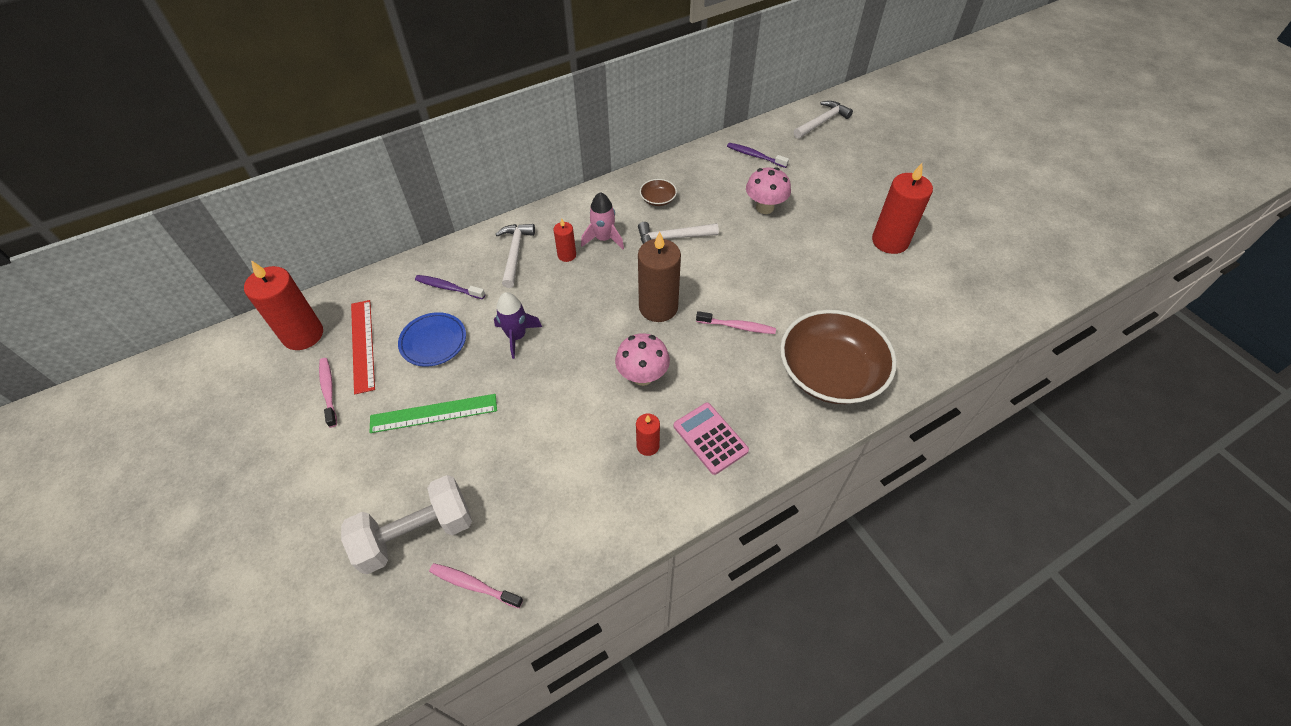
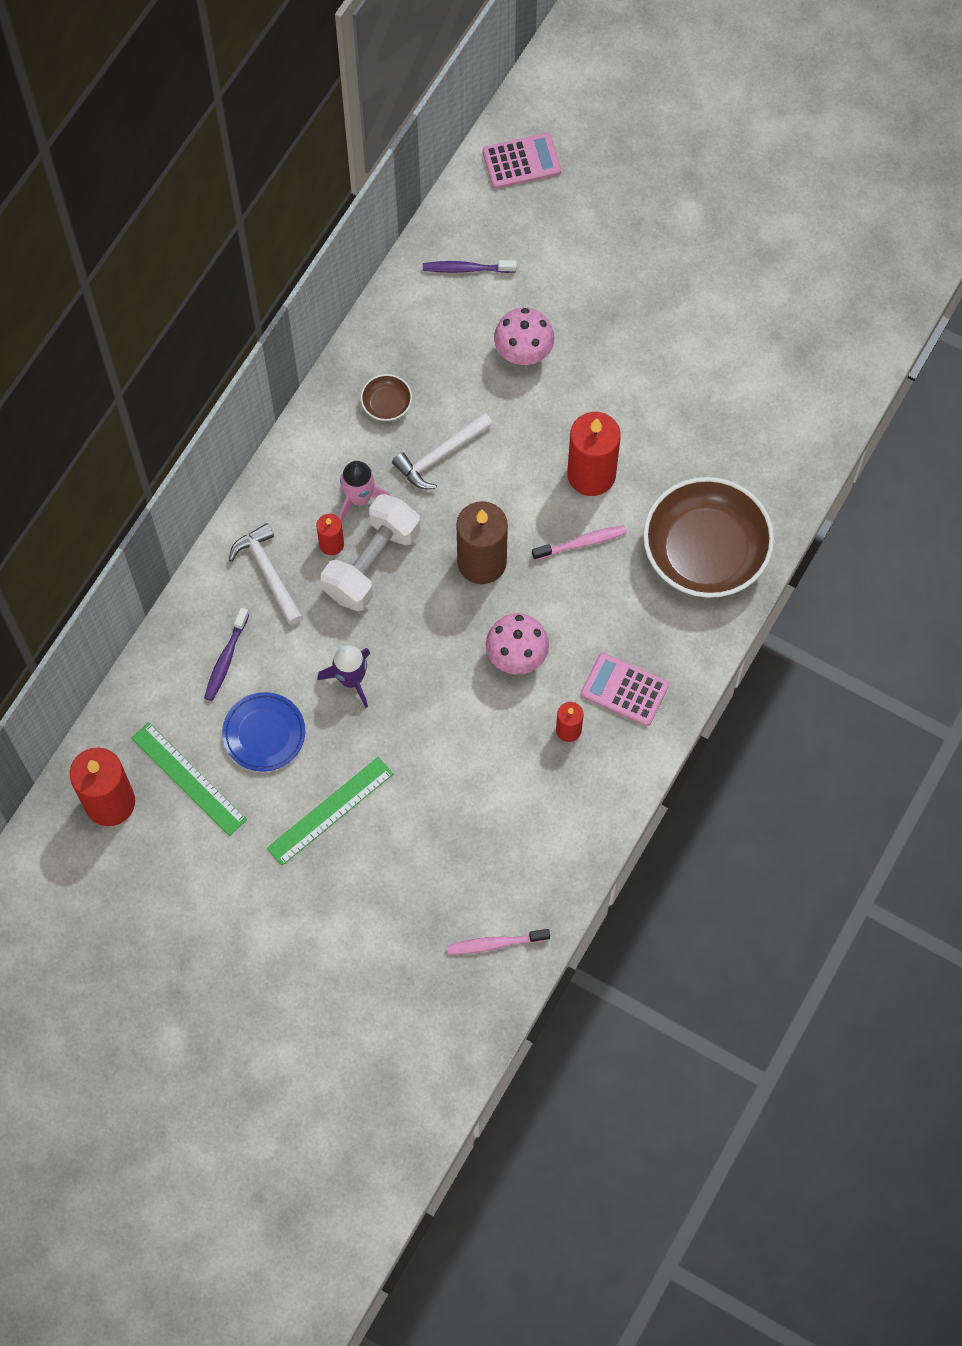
camera: 30 degrees left, 15 degrees up
pink toothbrush [319,358,337,428] -> none
white dumbbell [341,475,472,574] -> white dumbbell moved to [321,494,420,611]
red ruler [351,300,375,394] -> green ruler [131,722,247,836]
purple toothbrush [415,275,485,299] -> purple toothbrush turned 60 degrees counterclockwise [204,608,249,701]
white hammer [794,101,853,139] -> pink calculator [483,133,561,189]
red candle [872,163,933,254] -> red candle moved to [567,412,621,496]

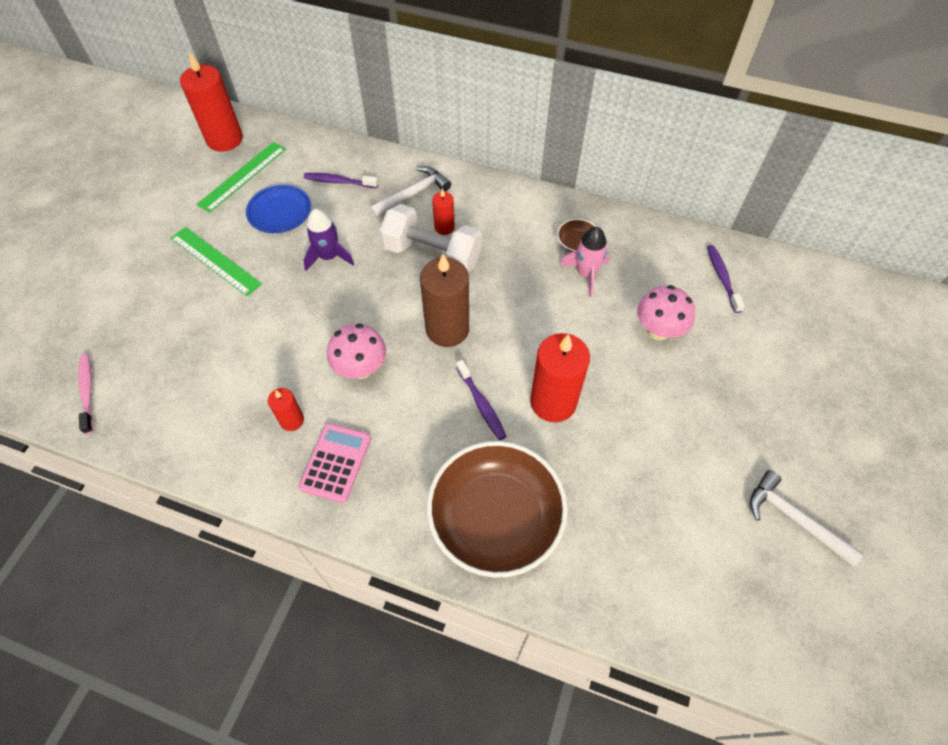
camera: 80 degrees right, 10 degrees down
pink rocket [339,461,391,522] -> pink rocket moved to [560,227,609,297]
white hammer [392,412,493,489] -> white hammer moved to [750,470,864,567]
pink calculator [483,133,561,189] -> none
pink toothbrush [532,525,627,560] -> purple toothbrush [456,360,506,440]

